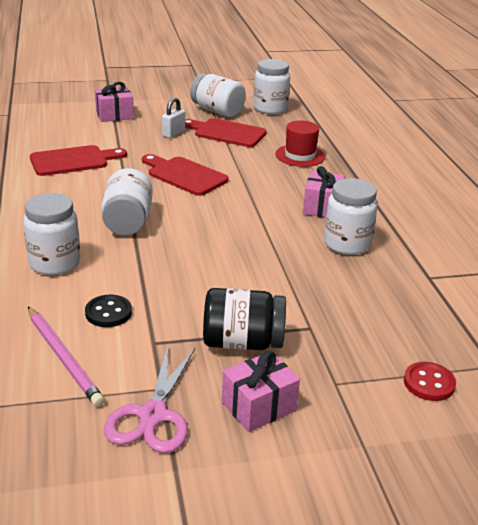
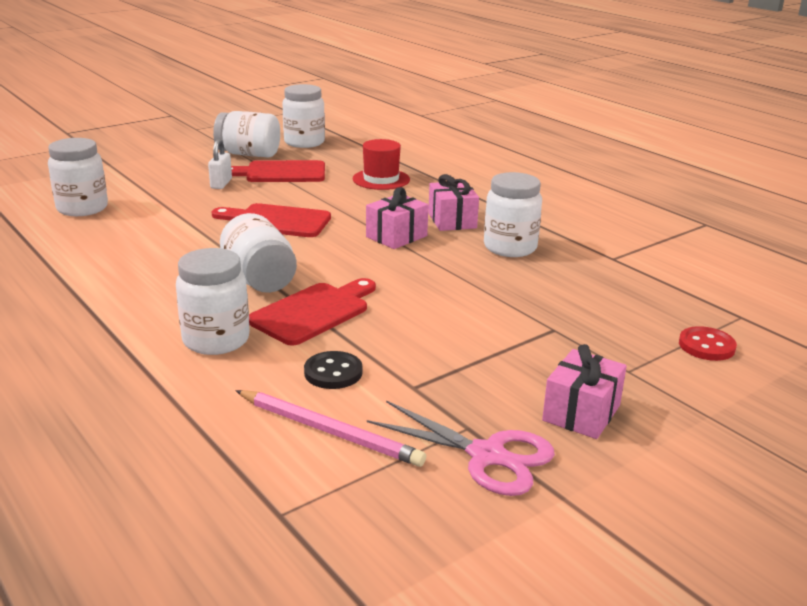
camera: 25 degrees left, 5 degrees down
red cutting board [30,145,127,176] -> red cutting board moved to [249,278,376,346]
pink gift [95,82,134,122] -> pink gift moved to [366,187,429,249]
pink scissors [104,346,195,453] -> pink scissors turned 45 degrees counterclockwise [367,400,555,496]
black jar [203,288,286,350] -> none
none -> white jar [48,138,108,216]

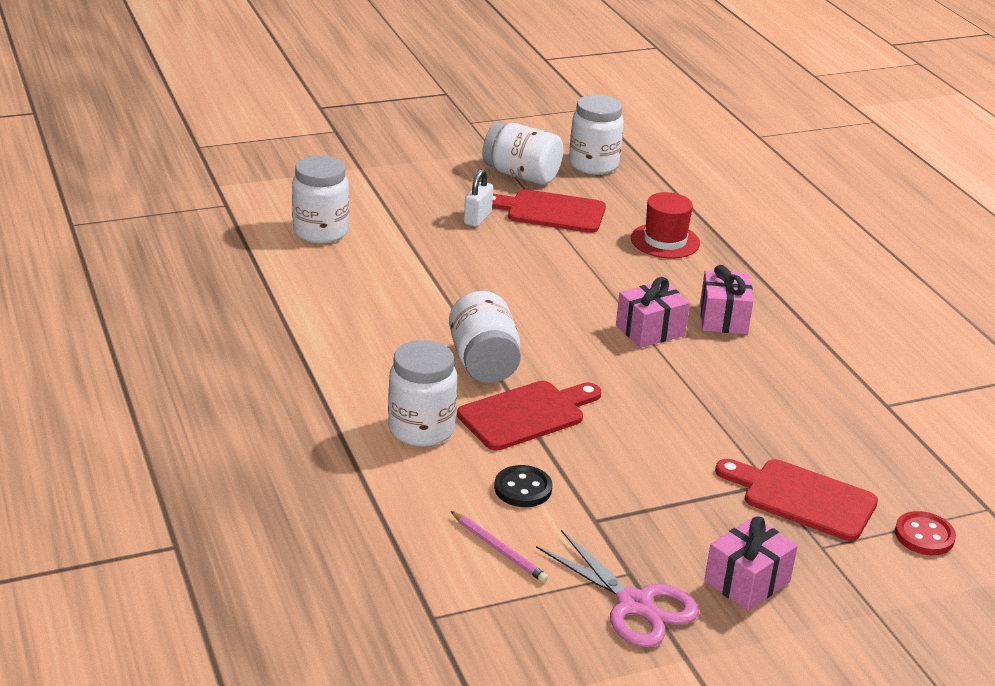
camera: 15 degrees right, 5 degrees up
red cutting board [212,203,331,237] -> red cutting board moved to [715,459,878,541]
pink pencil [236,390,426,467] -> pink pencil [451,511,548,583], size x0.65
white jar [484,172,542,257] -> none

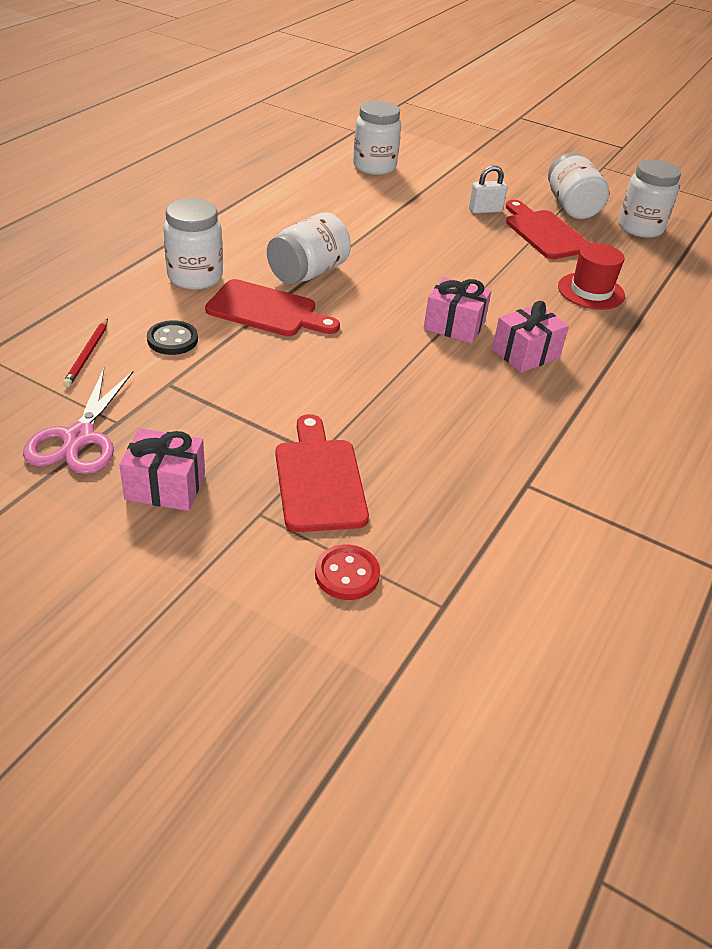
camera: 50 degrees right, 10 degrees up
pink pencil [451,511,548,583] -> red pencil [63,319,108,387]

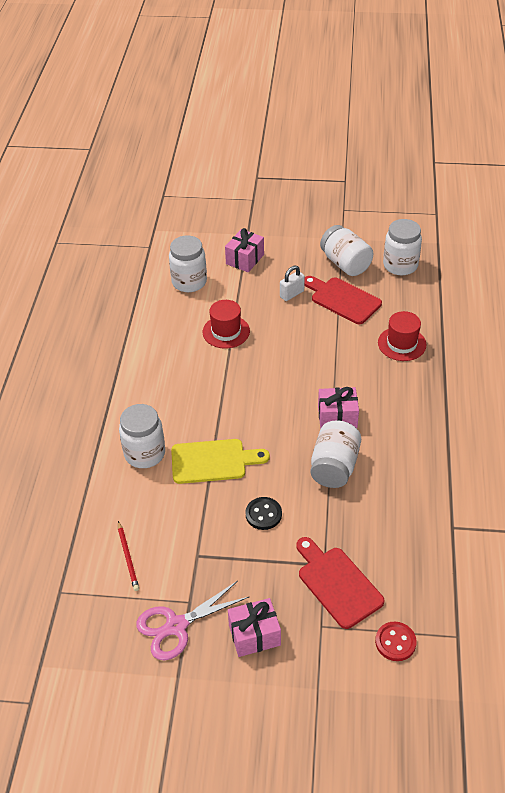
camera: 20 degrees left, 5 degrees up
pink scissors [23,368,134,474] -> pink scissors turned 75 degrees clockwise [136,581,249,660]
black button [147,320,198,355] -> black button moved to [245,497,282,530]
red cutting board [205,279,340,336] -> yellow cutting board [171,439,270,484]
white jar [267,212,351,284] -> white jar moved to [310,420,361,488]
pink gift [492,301,569,373] -> pink gift moved to [225,228,264,272]
none -> red hat [203,300,250,349]

